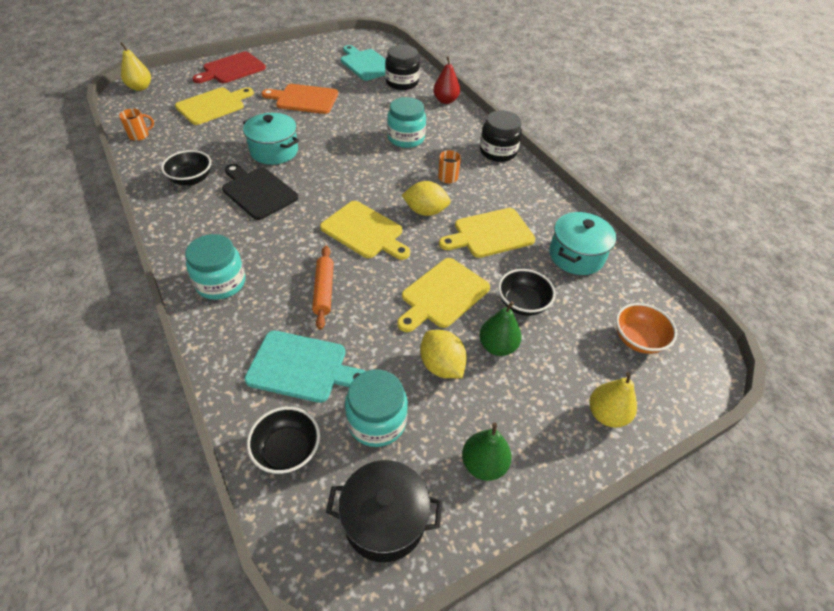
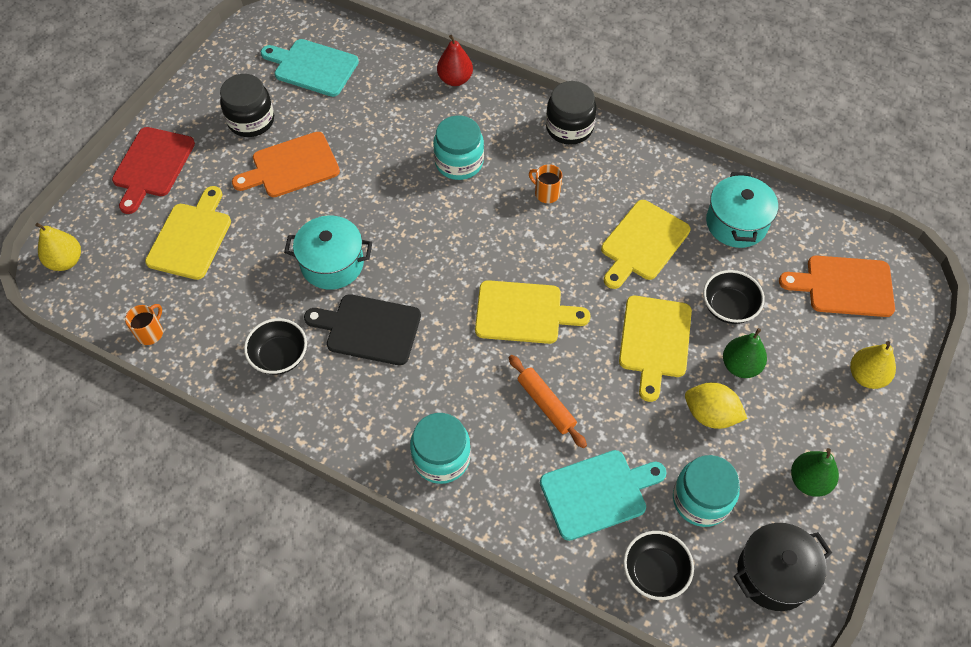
camera: 30 degrees left, 10 degrees up
black jar [385,45,420,90] -> black jar moved to [220,74,274,137]
yellow lemon [402,181,451,216] -> none
orange bowl [616,303,677,354] -> orange cutting board [779,255,895,317]

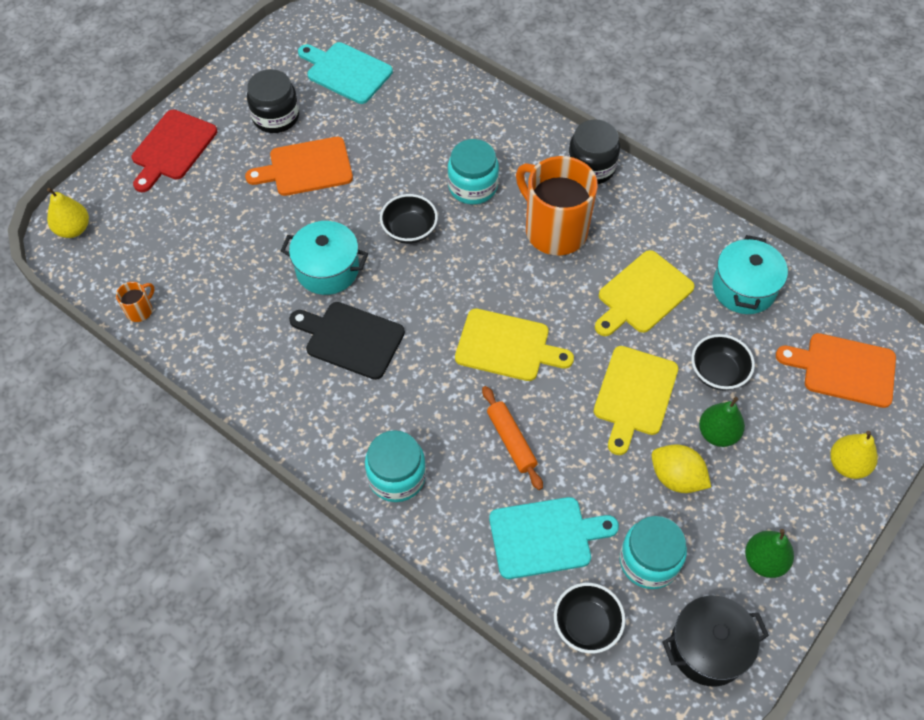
camera: 10 degrees right, 0 degrees up
yellow cutting board [145,186,231,280] -> none
black bowl [244,318,307,375] -> black bowl moved to [380,194,438,244]
red pear [437,35,473,86] -> none
orange mug [529,164,562,203] -> orange mug [516,156,598,255], size x2.45

